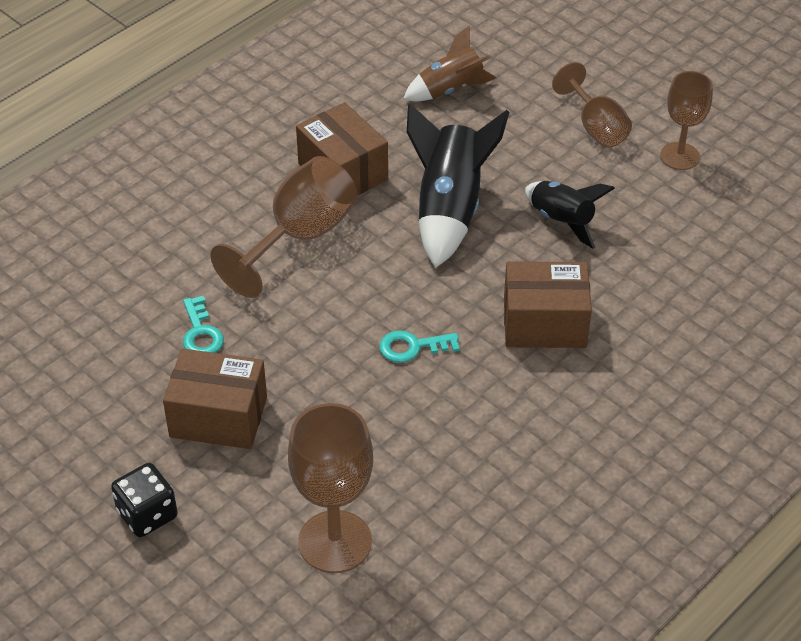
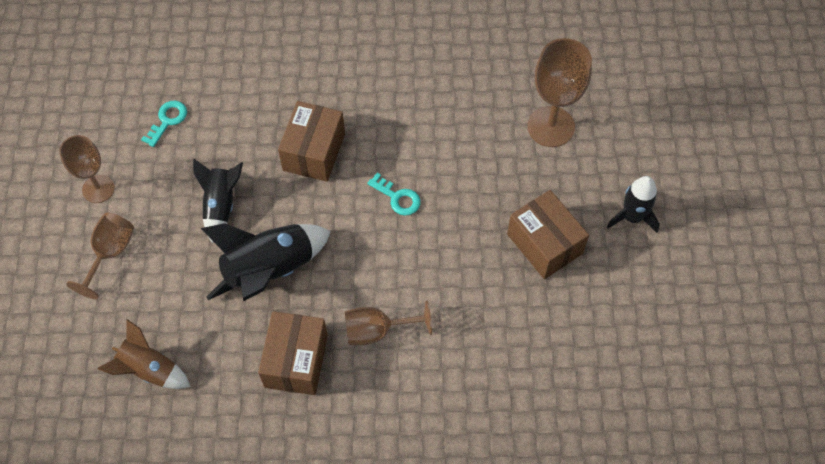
camera: 135 degrees left, 15 degrees up
black dice [111,463,178,537] -> black rocket [607,176,660,233]
turquoise key [183,296,224,353] -> turquoise key moved to [141,101,187,147]
brown goblet [210,156,357,298] -> brown goblet [345,301,432,345], size x0.65
brown box [504,261,592,348] -> brown box turned 60 degrees clockwise [278,101,345,182]

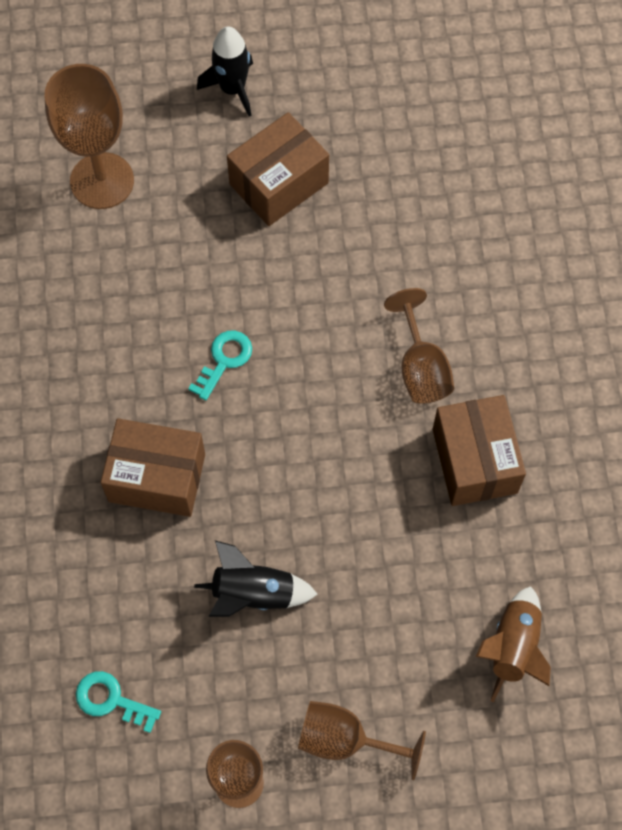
camera: 95 degrees left, 5 degrees up
black rocket [200,223,331,302] -> none
brown box [258,311,328,395] -> brown box turned 75 degrees clockwise [433,395,526,506]

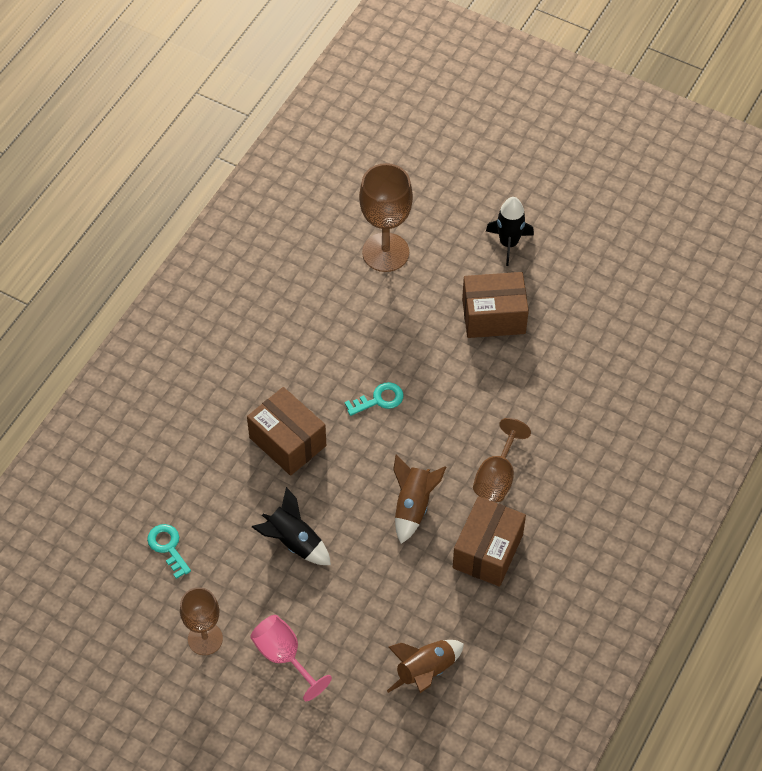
camera: 35 degrees right, 10 degrees down
brown goblet [298,701,426,780] -> pink goblet [250,615,332,701]
none -> brown rocket [393,454,446,544]

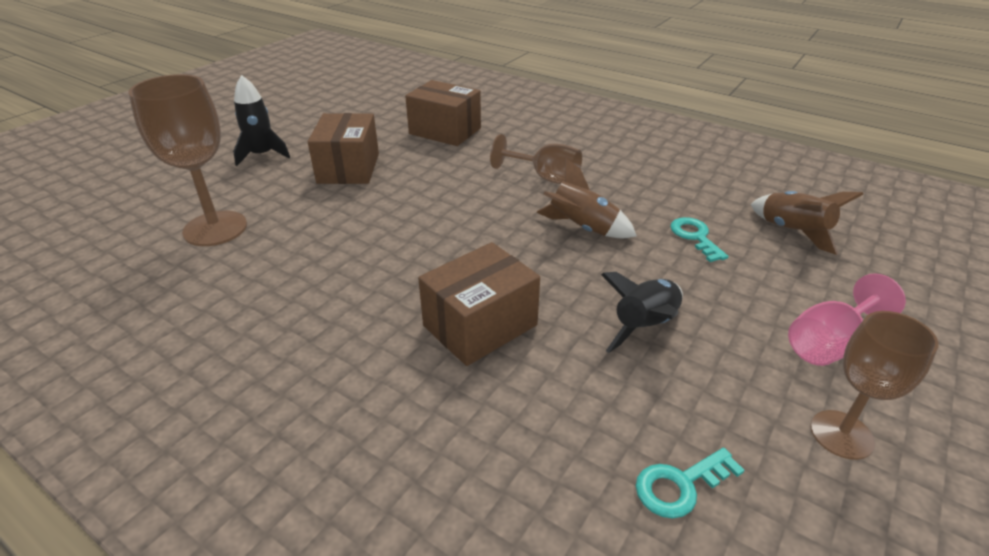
camera: 85 degrees left, 20 degrees down
turquoise key [345,382,403,416] -> turquoise key moved to [671,217,728,262]
brown box [453,496,526,587] -> brown box moved to [405,80,481,146]

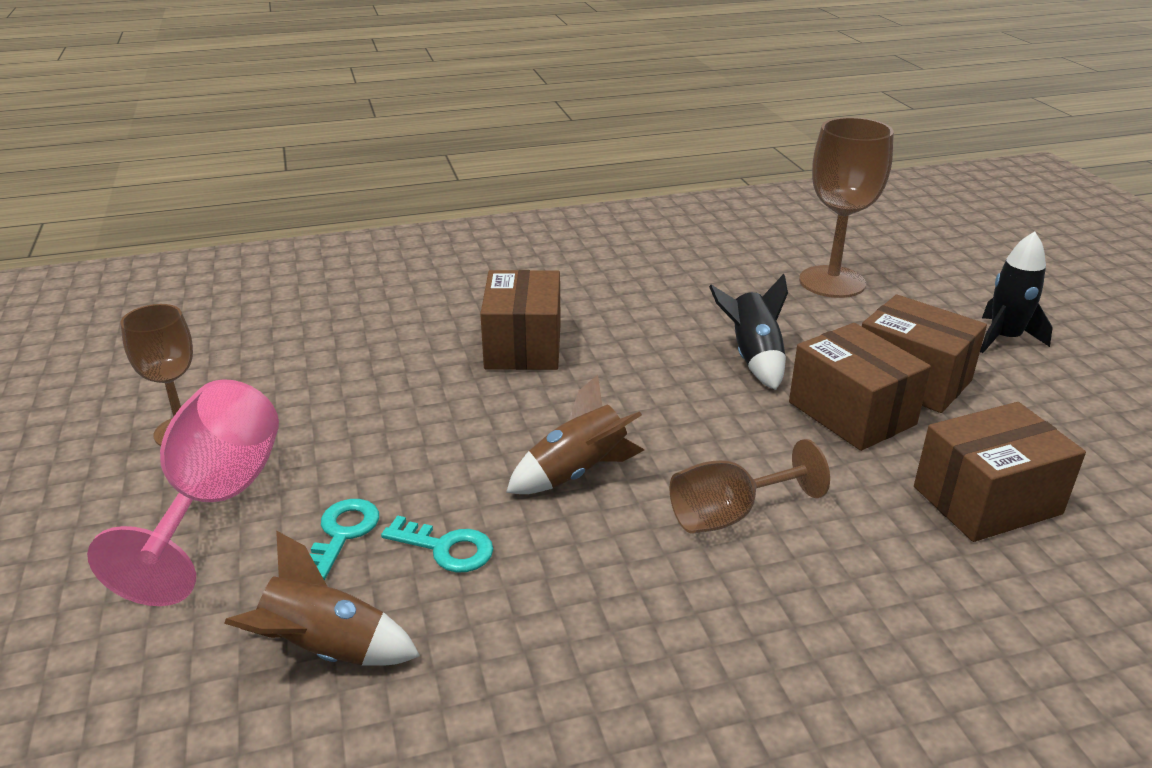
camera: 130 degrees right, 5 degrees down
black rocket [601,272,683,353] -> black rocket moved to [709,274,788,390]
turquoise key [636,448,744,519] -> turquoise key moved to [309,499,379,580]
pink goblet [788,273,906,366] -> pink goblet [87,379,279,606], size x1.53
none -> brown box [789,323,931,451]

